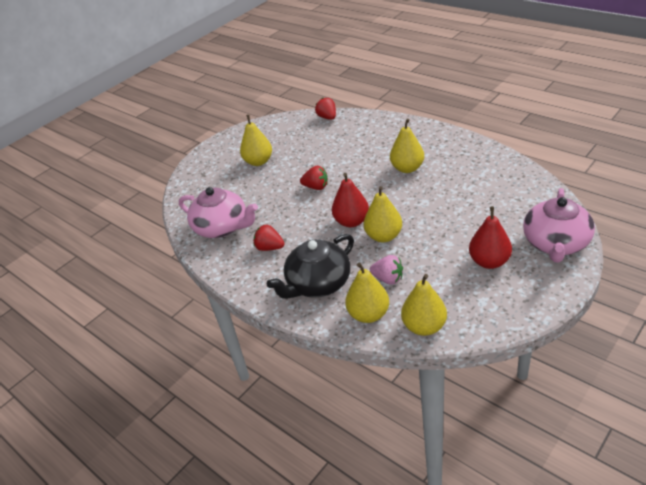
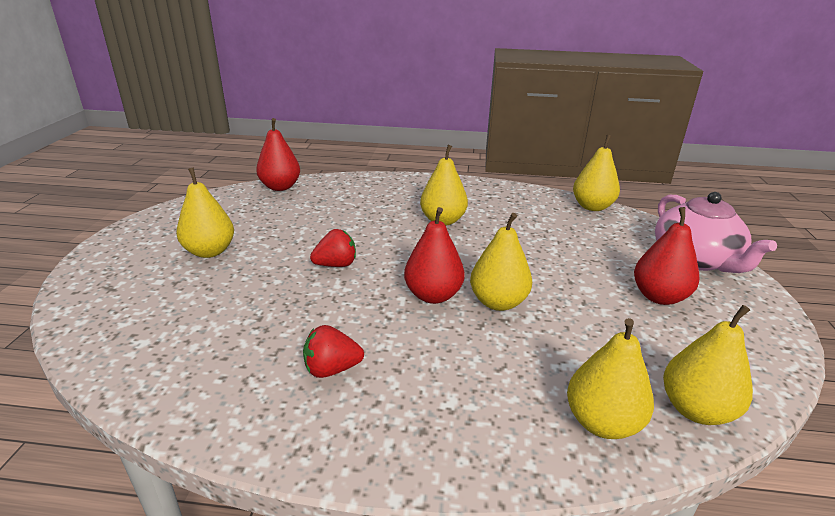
camera: 40 degrees left, 10 degrees down
pink teapot [179,187,258,238] -> none
black teapot [267,234,354,299] -> none
red strawberry [315,98,336,120] -> red pear [256,118,300,191]
pink strawberry [370,255,403,285] -> none
none -> yellow pear [573,135,620,211]

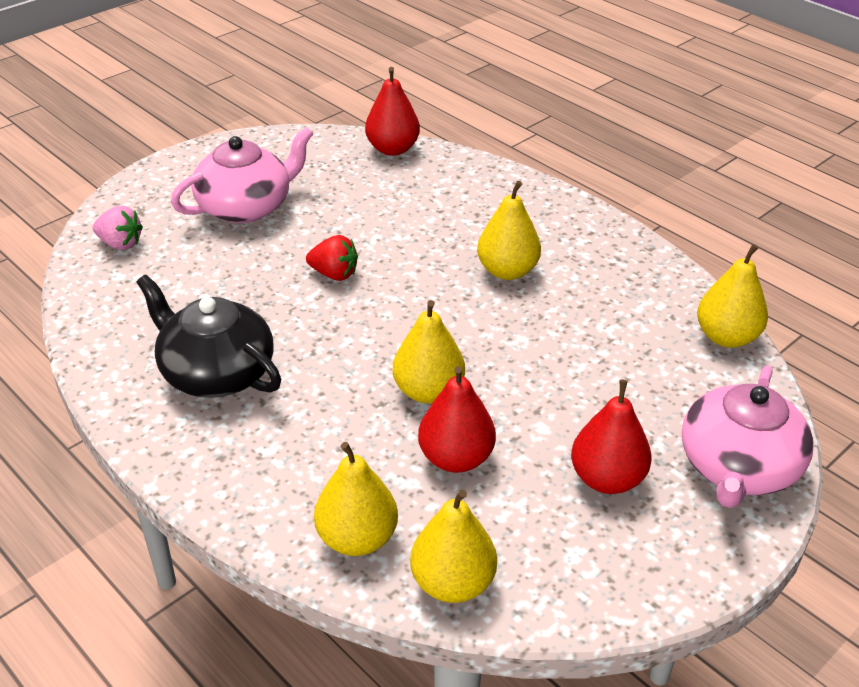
camera: 40 degrees right, 10 degrees up
yellow pear [176,168,234,258] -> pink teapot [171,127,313,223]
red strawberry [303,325,364,378] -> black teapot [137,275,281,398]
red pear [404,207,465,304] -> red pear moved to [418,366,496,473]
none -> pink strawberry [92,206,143,250]

